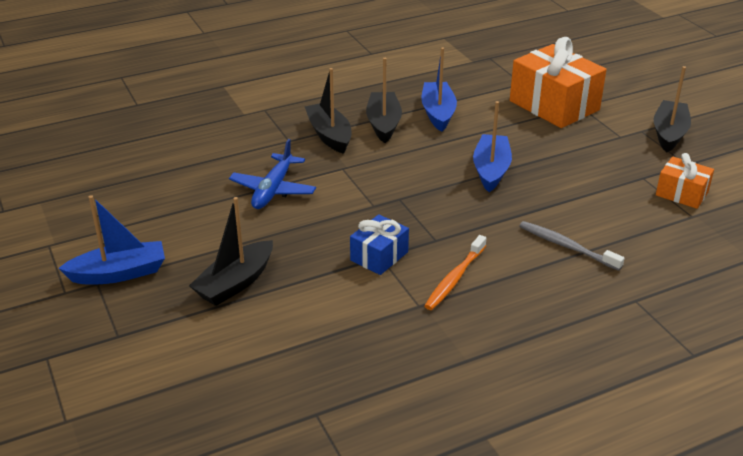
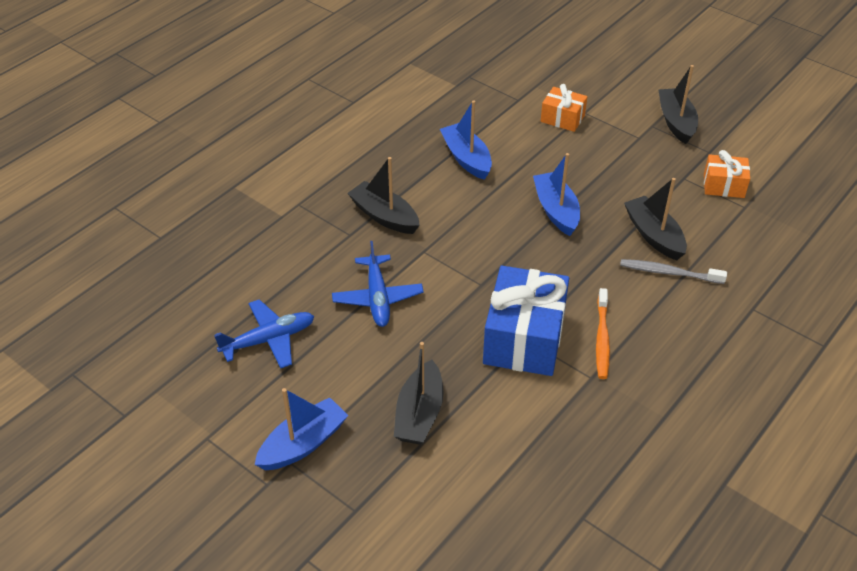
camera: 25 degrees left, 10 degrees up
blue gift [350,214,409,275] -> blue gift [483,266,569,376], size x1.89
black boat [366,58,402,143] -> black boat moved to [624,178,687,260]
orange gift [510,37,607,128] -> orange gift [541,84,587,132], size x0.53
none -> blue plane [214,299,314,368]

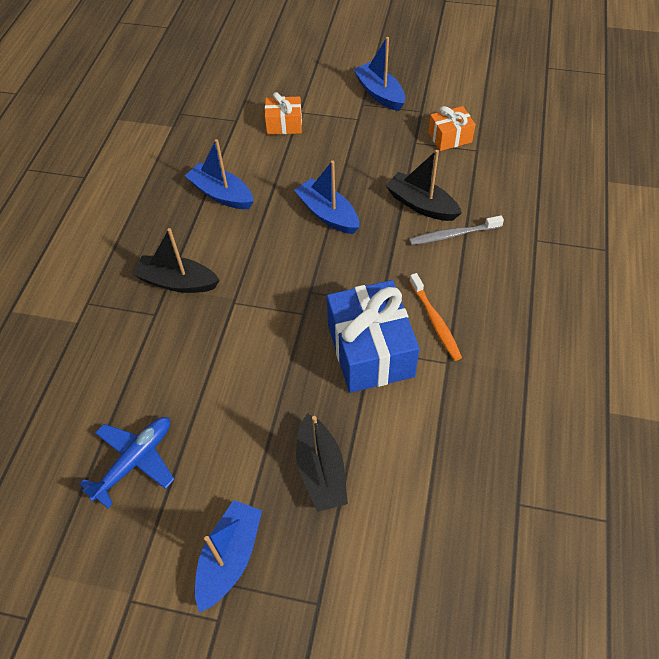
camera: 25 degrees left, 10 degrees up
blue plane [332,241,424,327] -> none
black boat [659,65,698,144] -> blue boat [353,37,405,111]

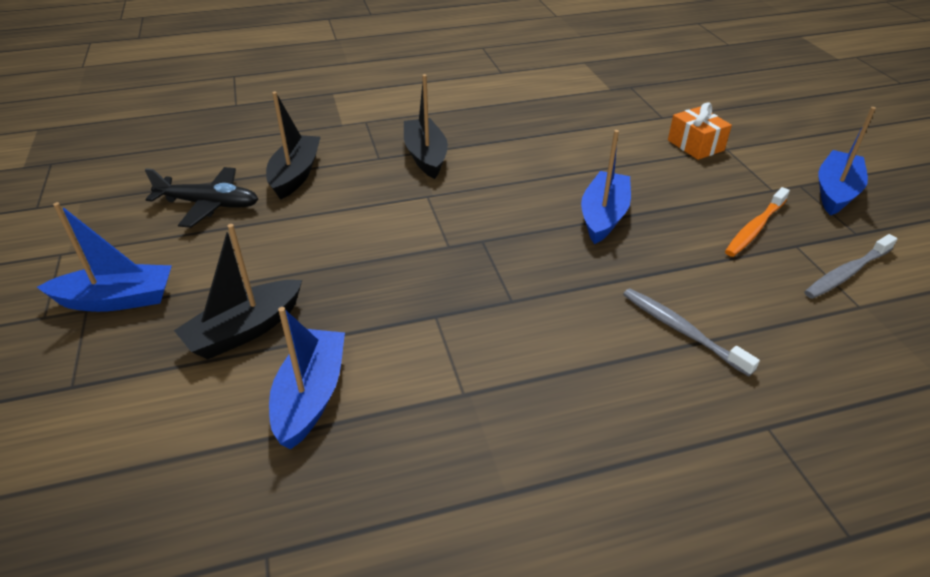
camera: 60 degrees right, 15 degrees down
blue plane [79,417,175,508] -> black plane [145,167,258,228]
blue boat [185,139,253,209] -> blue boat moved to [269,307,345,449]
blue gift [327,280,420,393] -> none
black boat [385,150,462,221] -> black boat moved to [266,92,320,200]
orange toothbrush [409,273,462,361] -> orange toothbrush moved to [725,187,790,257]
orange gift [428,106,475,151] -> grey toothbrush [804,234,898,299]

